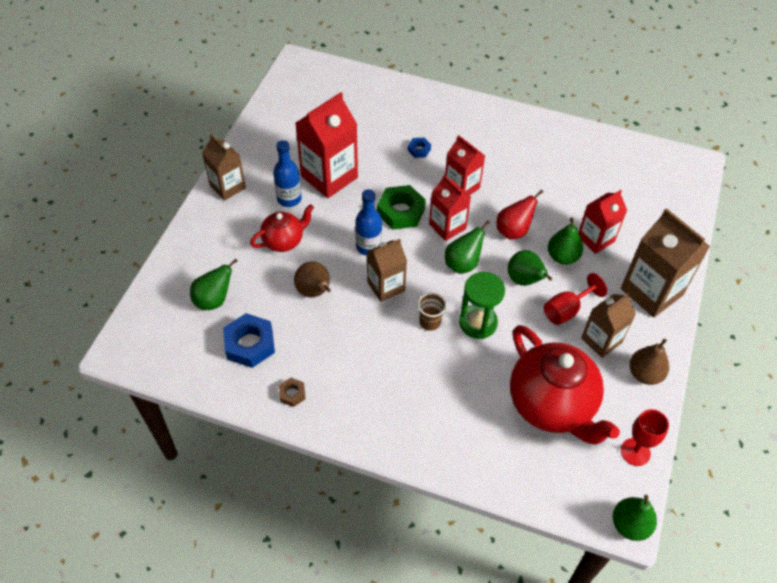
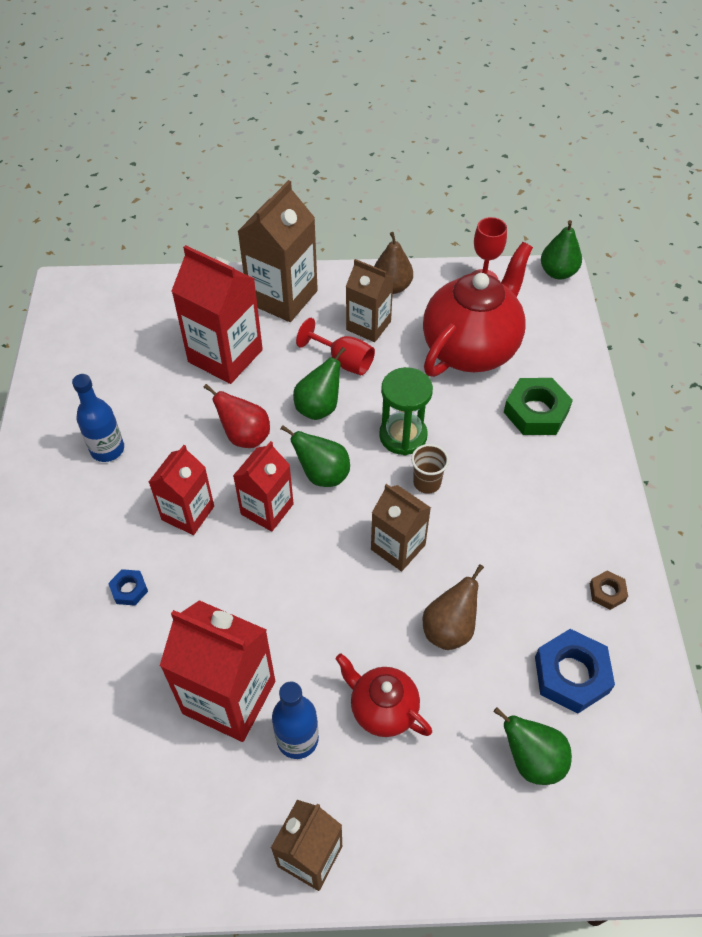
camera: 110 degrees left, 0 degrees up
blue bottle [355,189,382,256] -> blue bottle moved to [72,374,124,462]
green nut [377,185,426,230] -> green nut moved to [504,378,573,435]
green pear [548,218,583,265] -> none
red carton [578,190,627,254] -> red carton [171,245,263,384], size x1.58

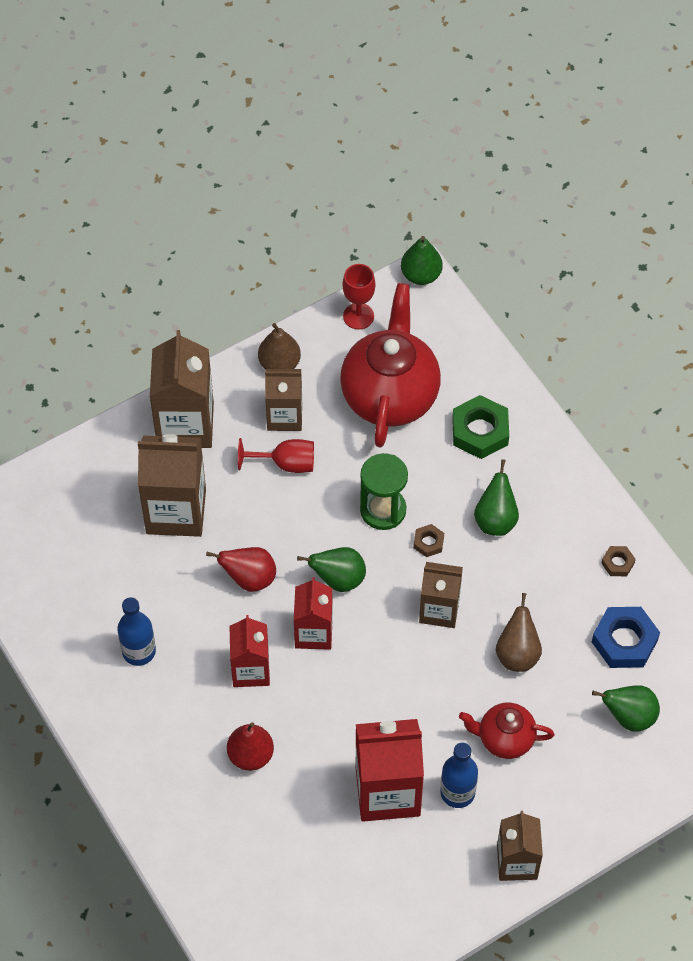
camera: 30 degrees left, 5 degrees up
blue nut [108,569,148,606] -> red pear [227,722,274,771]
red carton [171,245,263,384] -> brown carton [138,434,206,537]
green pear [293,347,346,420] -> green pear moved to [474,459,519,536]
brown cup [411,444,449,494] -> brown nut [413,524,444,557]

